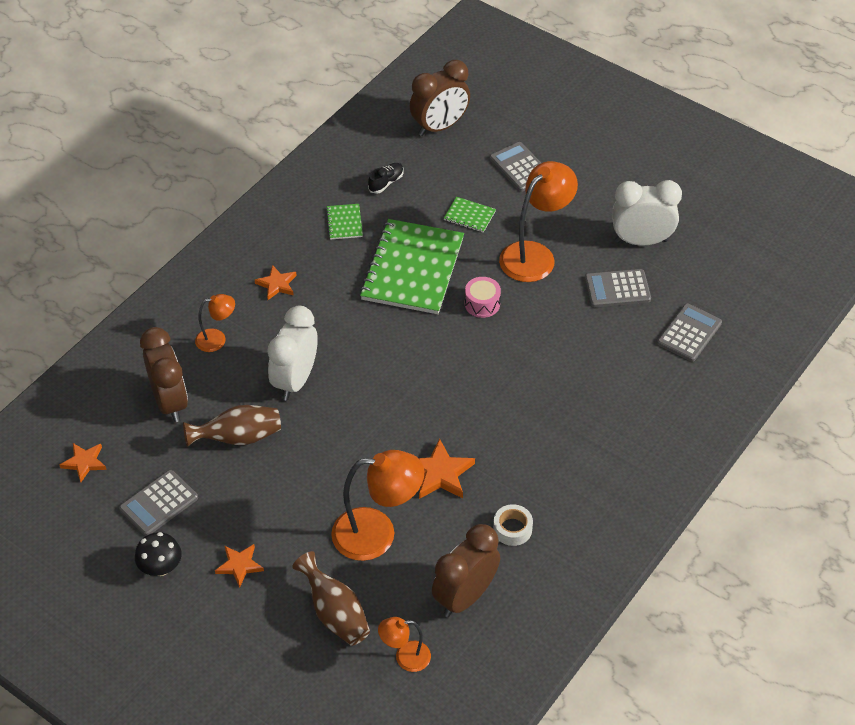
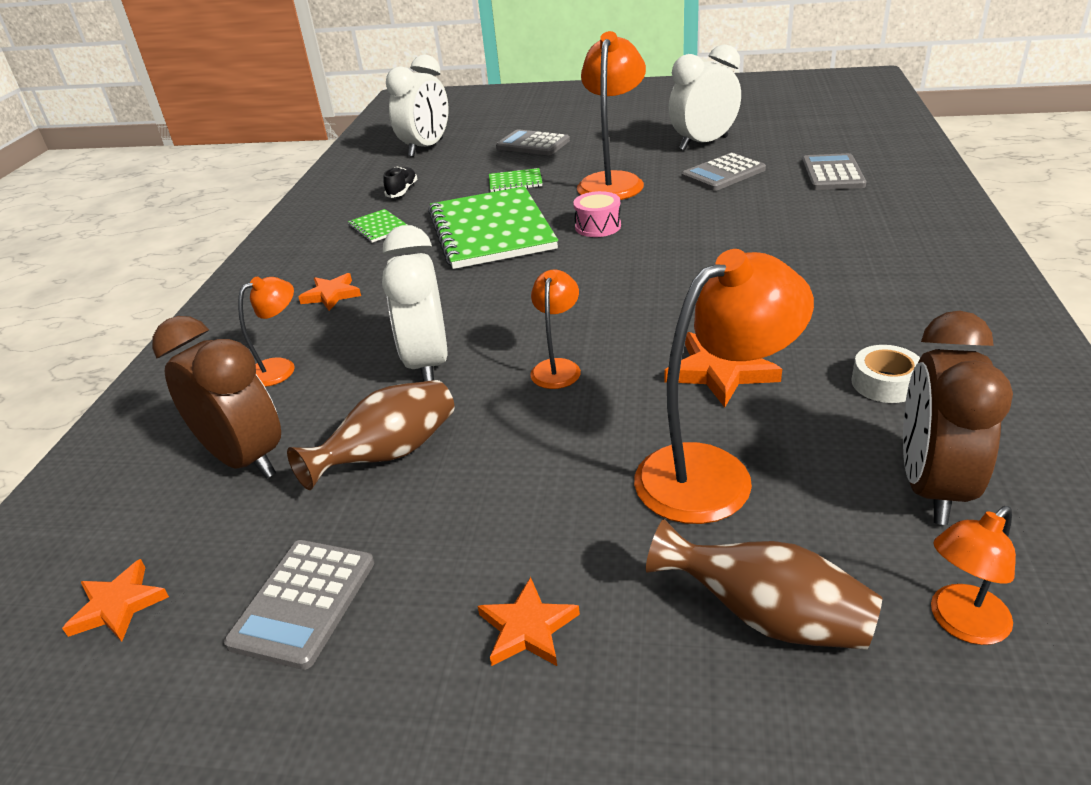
camera: 25 degrees left, 15 degrees down
black mushroom [135,532,182,576] -> none
brown clock [410,60,470,136] -> white clock [386,55,448,157]
none -> orange lamp [530,269,581,389]

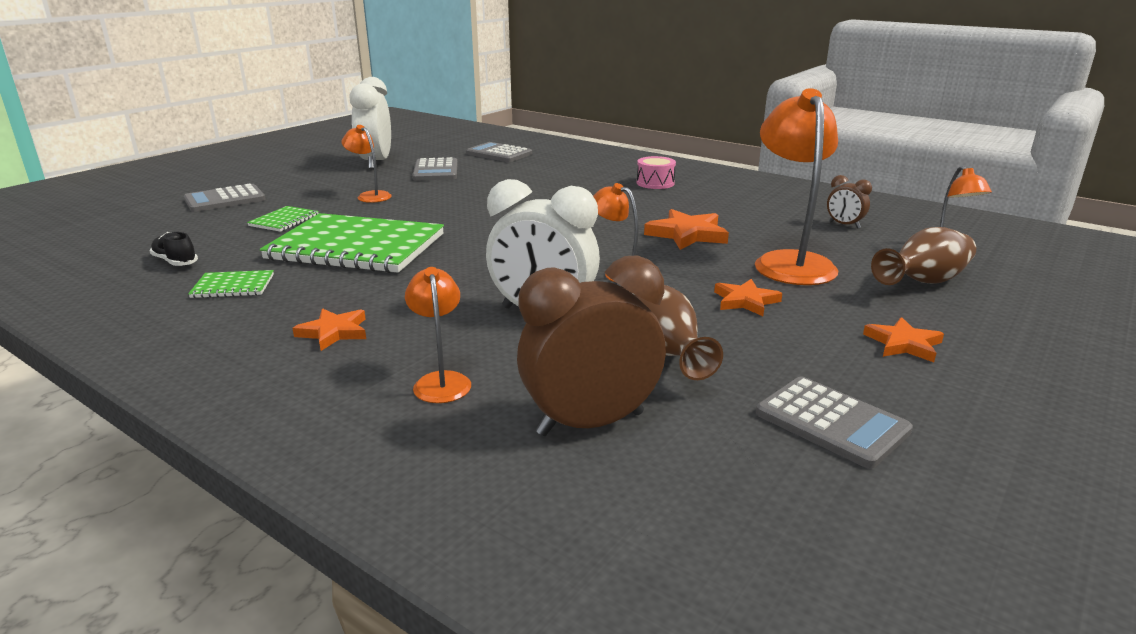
camera: 65 degrees left, 10 degrees down
orange star [62,559,169,642] -> orange star moved to [714,279,782,316]
white clock [386,55,448,157] -> none
pink drum [573,191,621,237] -> pink drum moved to [637,156,676,189]
orange lamp [577,31,646,200] -> orange lamp [342,125,392,203], size x0.53
white tape [852,345,920,403] -> none
brown clock [903,310,1013,525] -> brown clock [827,175,872,229], size x0.48

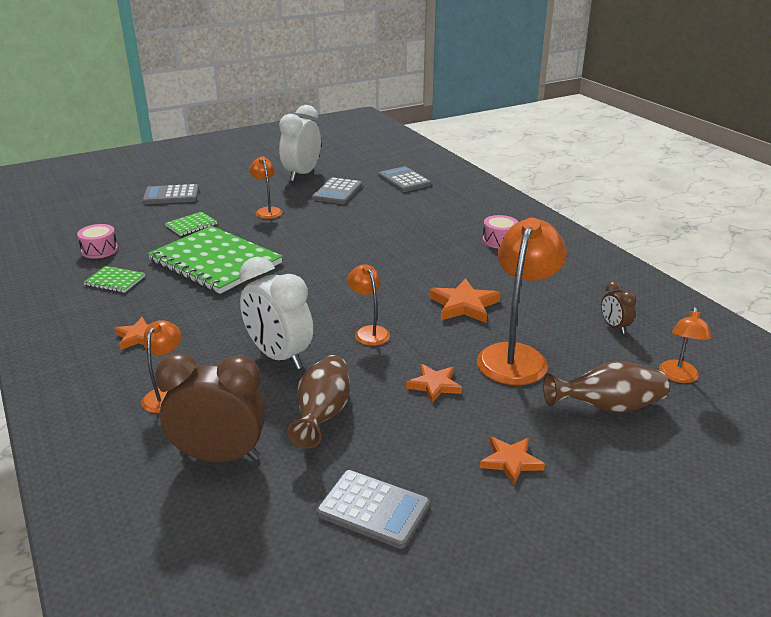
camera: 25 degrees right, 5 degrees up
black shoe [149,232,198,266] -> pink drum [77,224,118,259]
grey calculator [756,376,913,469] -> grey calculator turned 45 degrees counterclockwise [317,470,430,549]

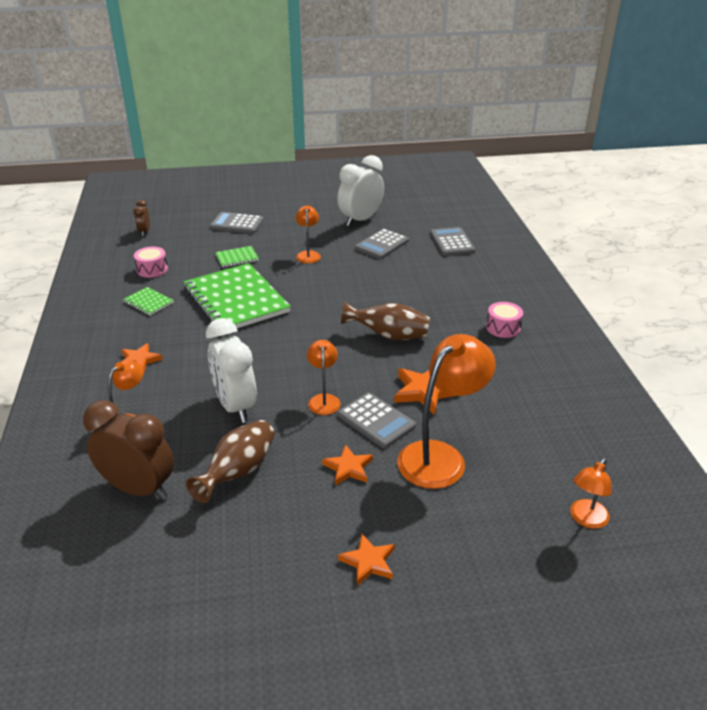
camera: 20 degrees right, 5 degrees up
grey calculator [317,470,430,549] -> grey calculator moved to [338,393,416,448]
brown vase [543,361,669,413] -> brown vase moved to [341,302,430,340]
brown clock [601,281,636,334] -> brown clock moved to [134,200,150,236]

